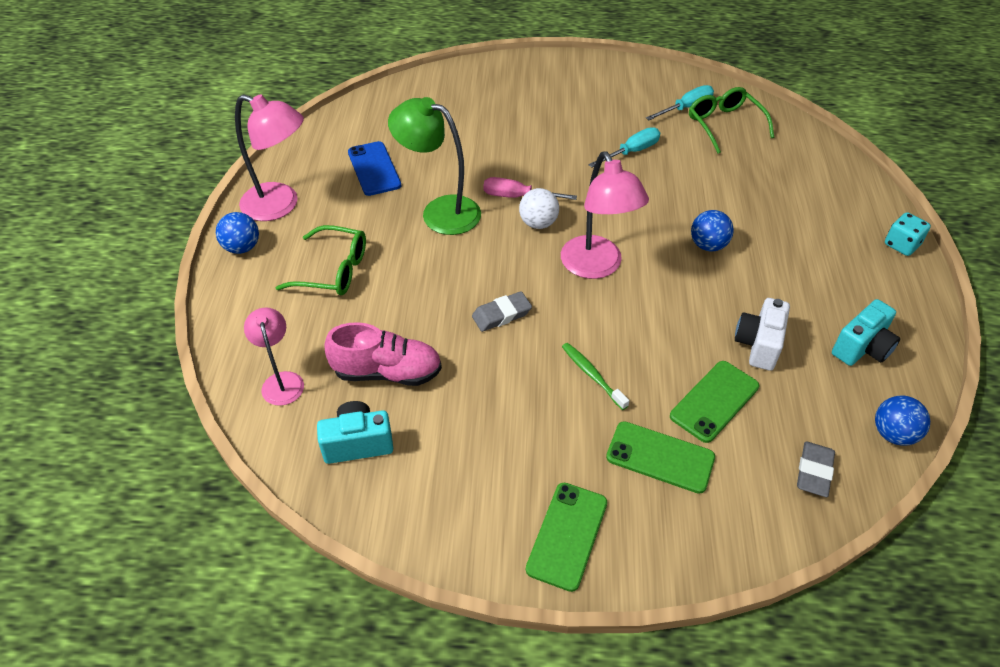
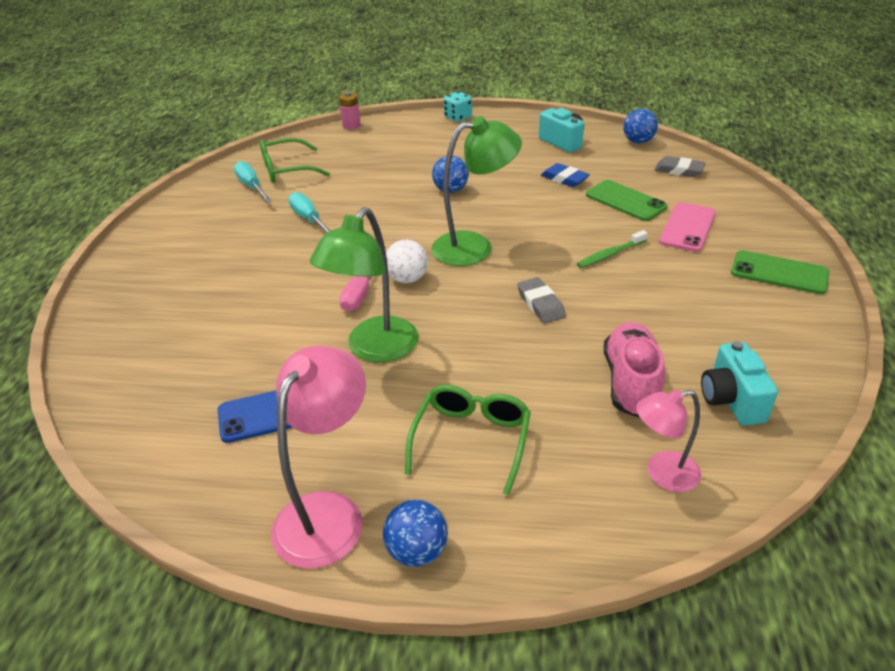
camera: 85 degrees left, 10 degrees down
pink lamp [561,151,649,279] -> green lamp [431,116,522,266]
green phone [606,421,715,494] -> pink phone [659,202,716,252]
white camera [735,298,790,371] -> blue eraser [541,163,590,187]
none -> pink battery [339,92,361,130]

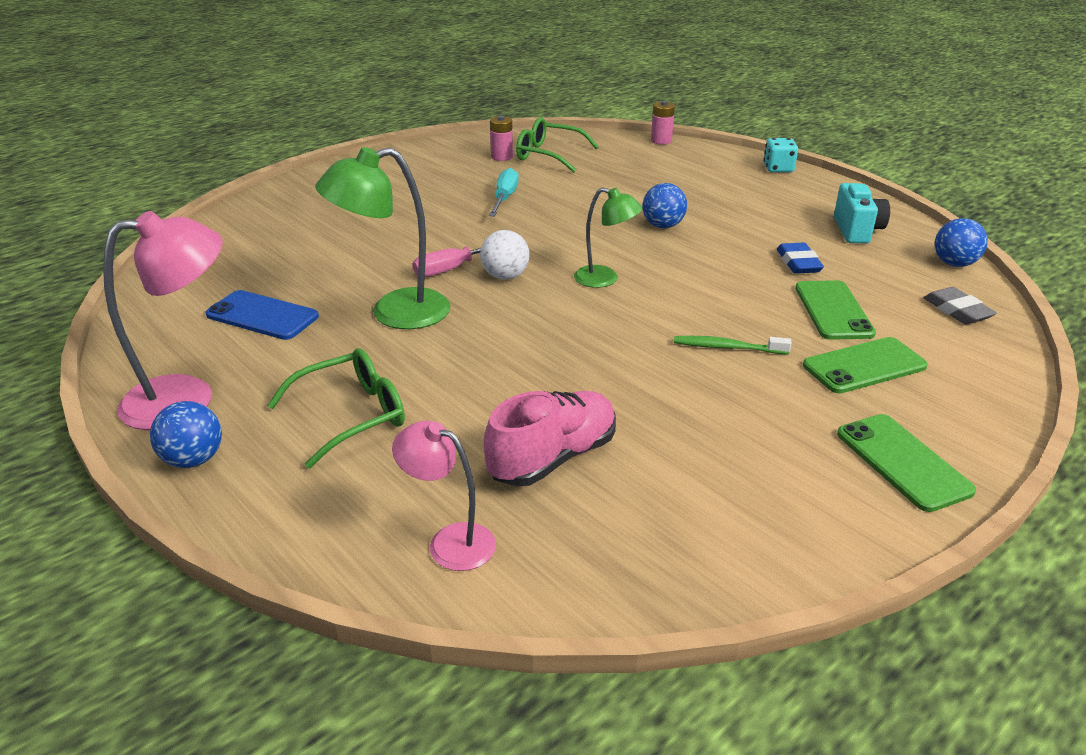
camera: 40 degrees right, 5 degrees down
turquoise screwdriver [234,161,272,202] -> pink battery [490,116,513,161]
green lamp [431,116,522,266] -> green lamp [574,187,643,288], size x0.60
grey eraser [517,277,566,323] -> none
pink phone [659,202,716,252] -> green phone [803,337,928,393]
turquoise camera [701,341,778,426] -> none

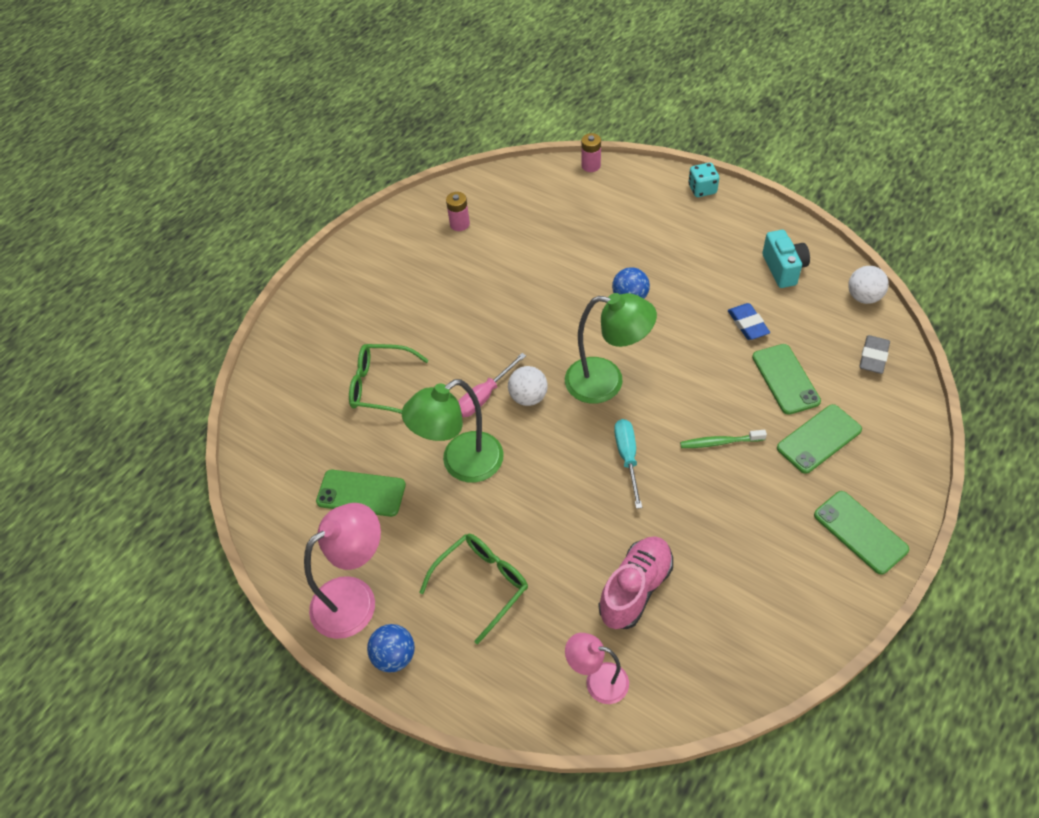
camera: 10 degrees left, 20 degrees up
blue phone [205,290,319,340] -> green phone [316,470,406,517]
turquoise screwdriver [489,168,519,216] -> turquoise screwdriver moved to [614,419,642,509]
green glasses [516,117,599,172] -> green glasses moved to [349,344,429,414]
green lamp [574,187,643,288] -> green lamp [565,293,657,403], size x1.65
grey eraser [923,287,997,324] -> grey eraser turned 60 degrees clockwise [859,335,890,374]
blue ball [935,218,988,267] -> white ball [848,266,889,304]

